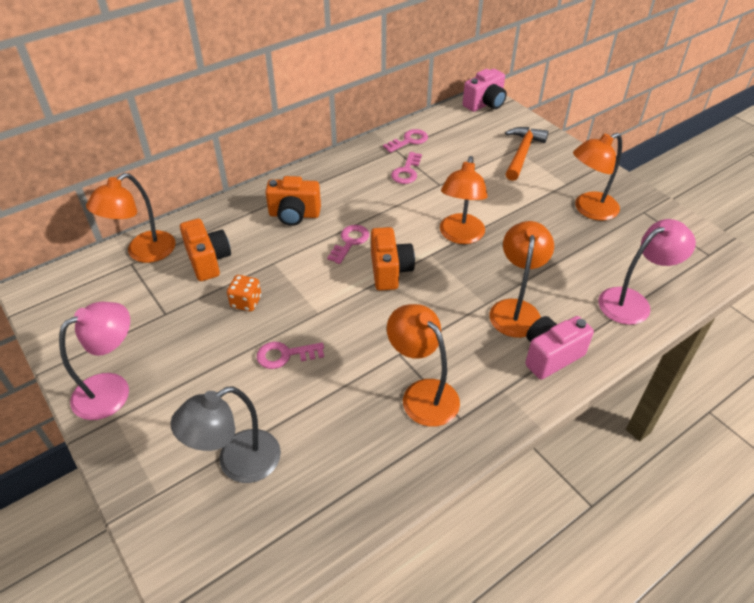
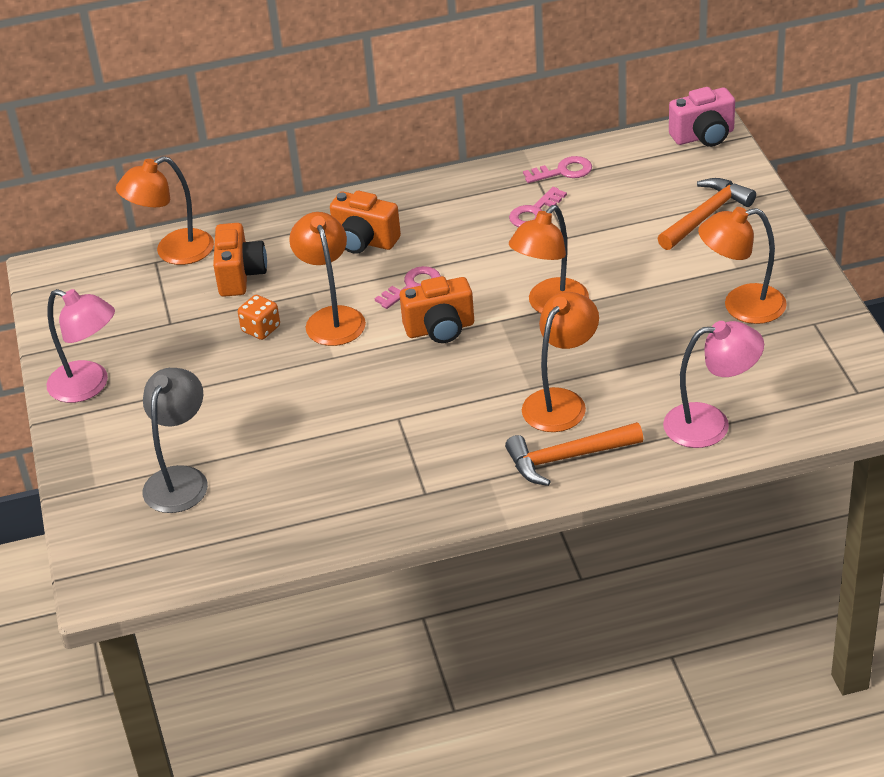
camera: 25 degrees right, 5 degrees down
pink lamp [59,302,130,420] -> pink lamp turned 45 degrees clockwise [46,289,115,403]
grey lamp [170,386,281,483] -> grey lamp turned 120 degrees clockwise [143,368,208,513]
pink key [257,342,324,369] -> none
orange camera [371,227,415,291] -> orange camera turned 60 degrees clockwise [400,276,474,343]
orange lamp [387,304,460,427] -> orange lamp moved to [289,212,366,346]
pink camera [525,316,594,380] -> orange hammer [505,422,643,486]

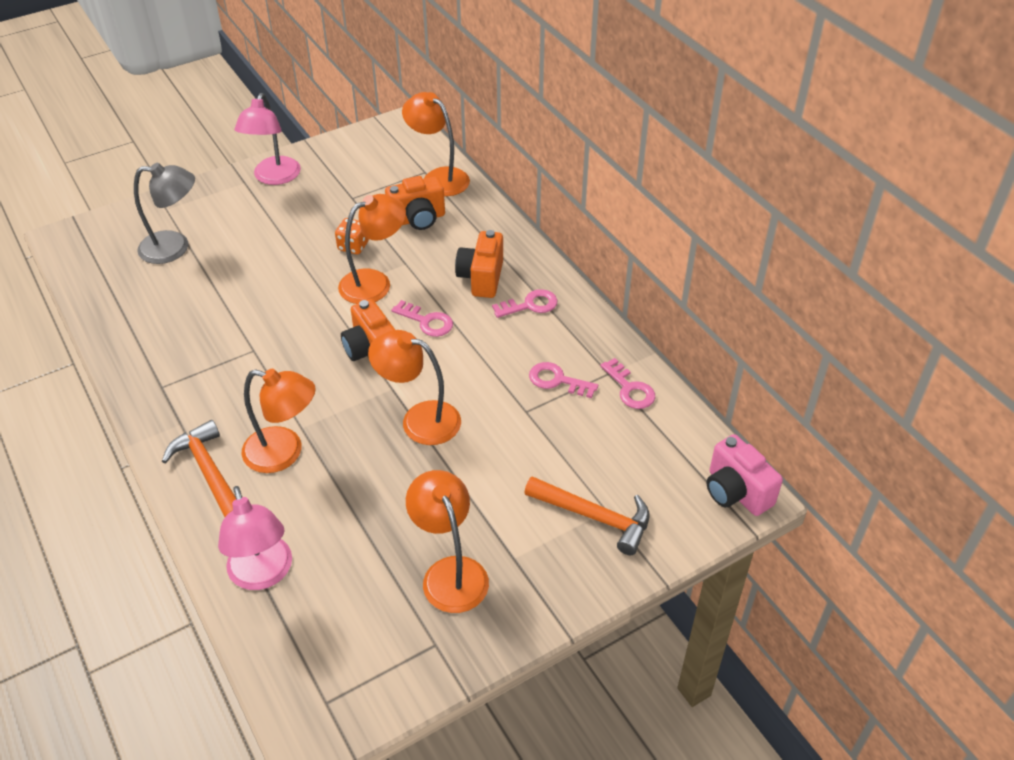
camera: 70 degrees right, 5 degrees up
none -> pink key [492,289,558,318]

